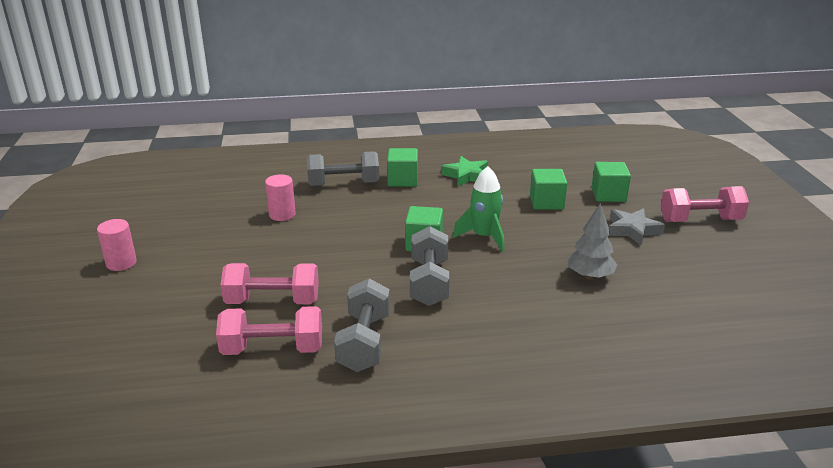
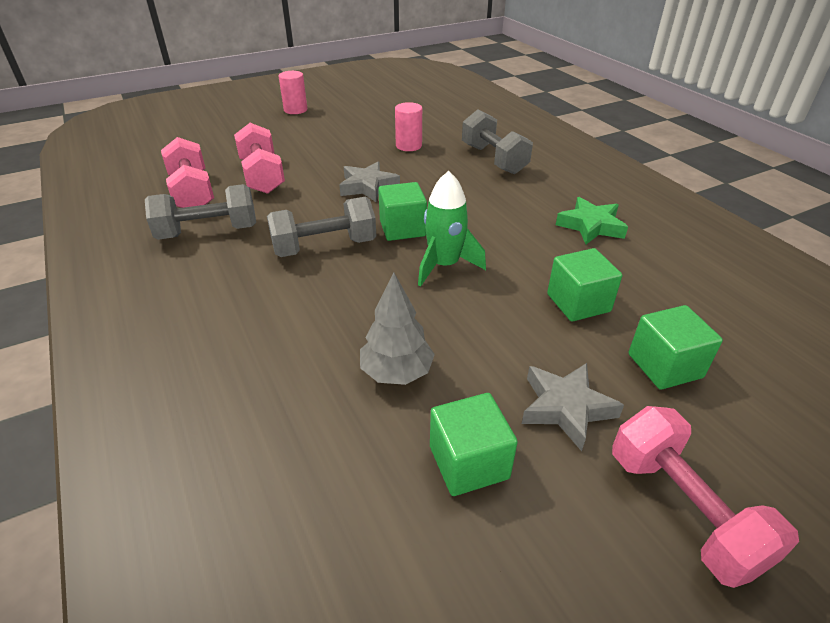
camera: 70 degrees right, 10 degrees up
green cube [387,148,418,187] -> green cube moved to [430,393,518,496]
none -> grey star [339,161,400,202]

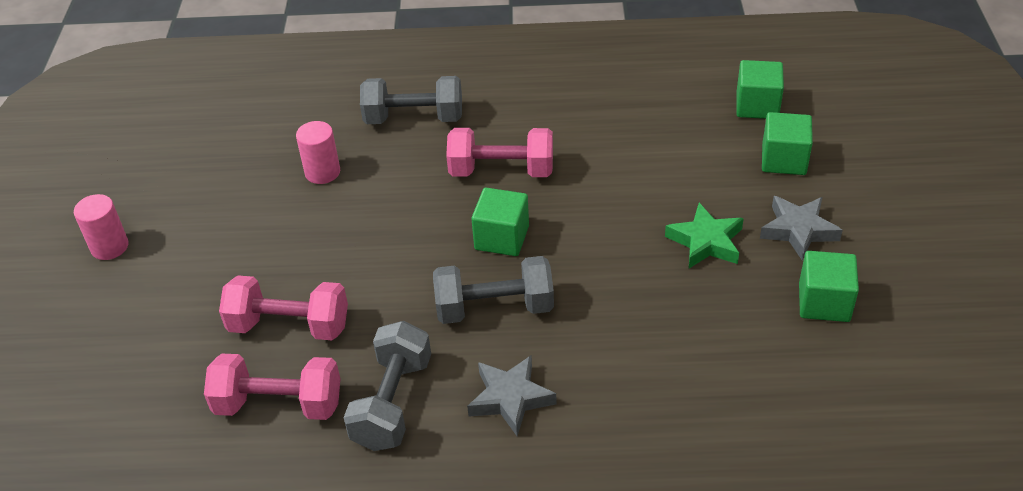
camera: 60 degrees left, 5 degrees up
grey dumbbell [267,196,376,257] -> grey dumbbell turned 75 degrees clockwise [433,256,554,324]
grey star [339,161,400,202] -> grey star moved to [467,356,557,436]
grey tree [360,272,435,385] -> none
green rocket [418,171,486,287] -> none
green cube [547,248,622,321] -> green cube moved to [736,60,784,119]
green star [556,197,628,244] -> green star moved to [665,203,744,268]
pink dumbbell [612,406,799,588] -> pink dumbbell moved to [446,128,553,177]

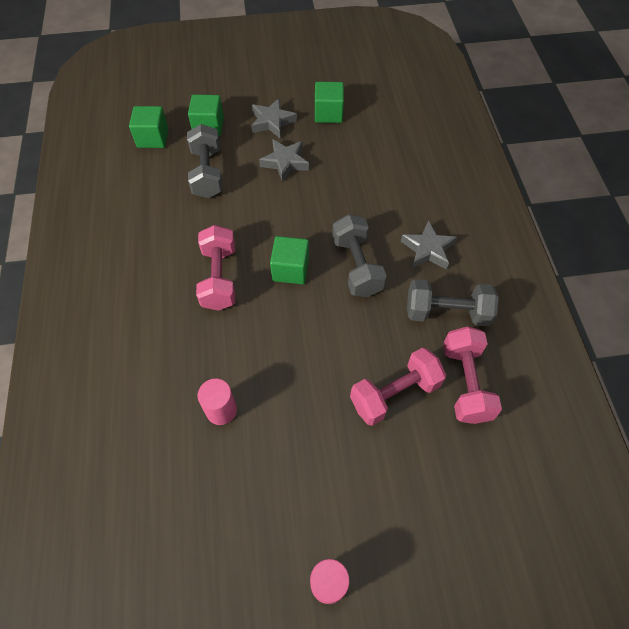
camera: 100 degrees left, 15 degrees up
pink dumbbell [219,275,348,340] -> pink dumbbell turned 60 degrees clockwise [350,347,446,426]
grey dumbbell [360,76,462,124] -> grey dumbbell moved to [187,124,223,198]
green star [665,203,744,268] -> grey star [259,139,309,182]

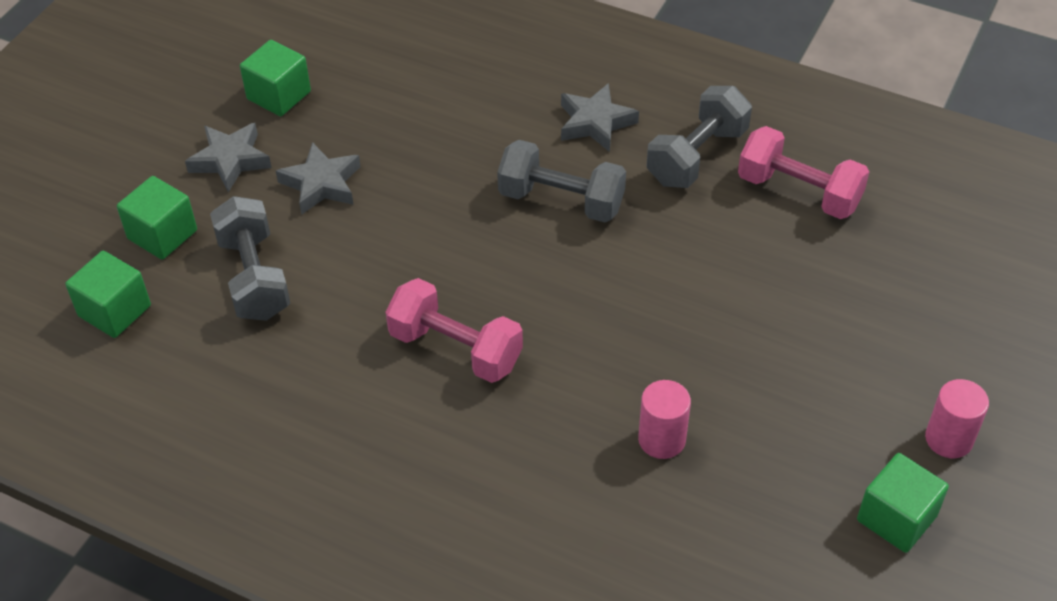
camera: 55 degrees left, 10 degrees down
grey dumbbell [187,124,223,198] -> grey dumbbell turned 45 degrees clockwise [210,196,290,321]
green cube [270,236,309,284] -> green cube moved to [857,453,949,553]
pink dumbbell [350,347,446,426] -> none

